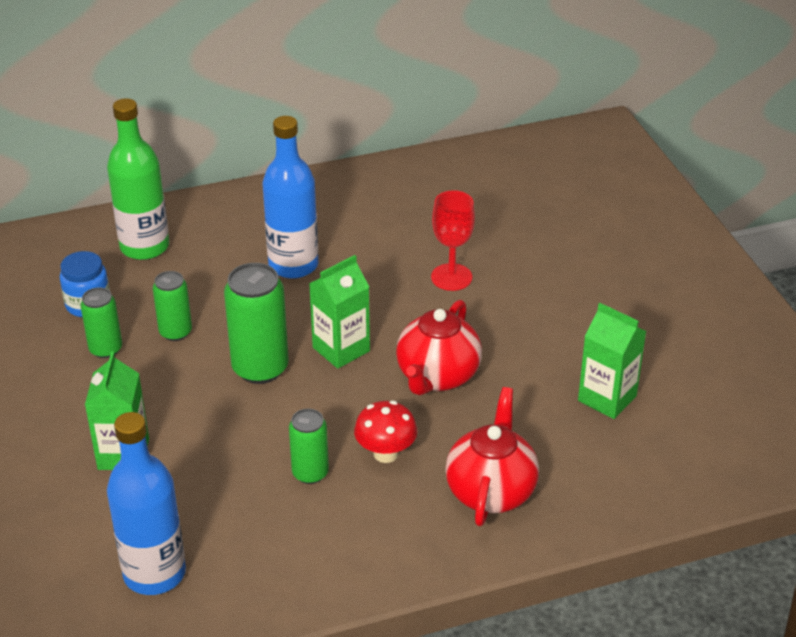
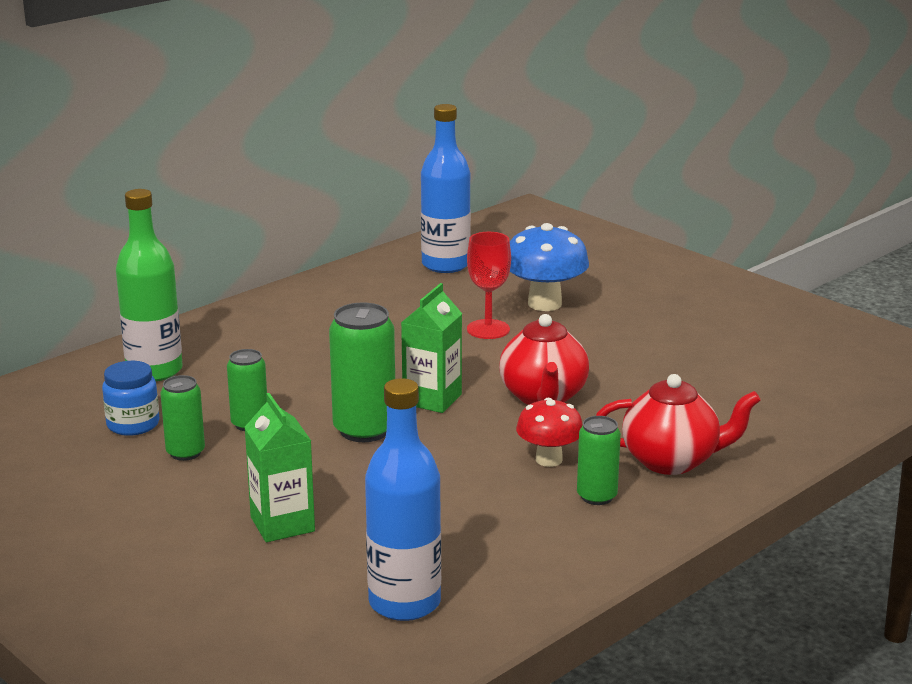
camera: 25 degrees left, 15 degrees down
blue bottle [263,116,319,279] -> blue bottle moved to [421,104,471,273]
green can [289,409,329,484] -> green can moved to [577,416,621,505]
red teapot [445,387,539,526] -> red teapot turned 105 degrees clockwise [596,374,761,475]
green carton [578,303,646,419] -> none
none -> blue mushroom [510,223,589,311]

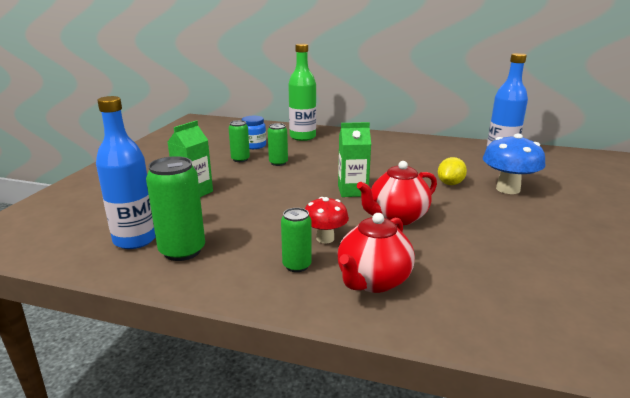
camera: 60 degrees right, 0 degrees up
green can [329,302,395,442] -> green can moved to [146,156,205,261]
red goblet [467,232,511,339] -> yellow lemon [438,157,467,185]
red teapot [596,374,761,475] -> red teapot turned 60 degrees clockwise [338,213,415,293]

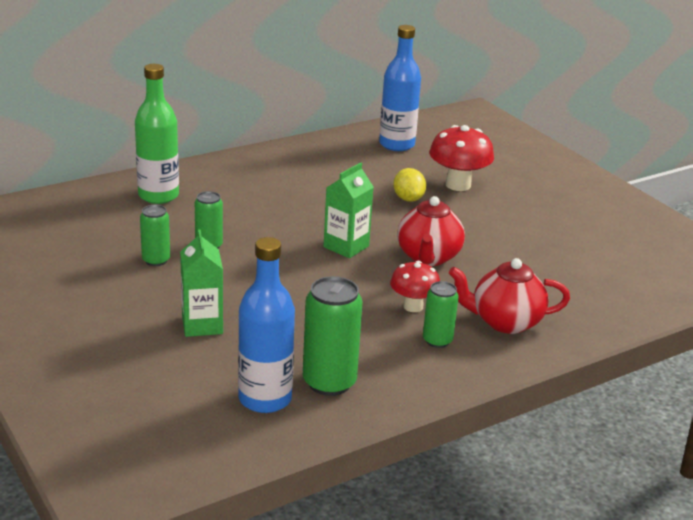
camera: 50 degrees left, 5 degrees up
blue jar [242,116,266,149] -> none
red teapot [338,213,415,293] -> red teapot turned 105 degrees clockwise [449,258,570,334]
blue mushroom [483,133,545,194] -> red mushroom [429,125,494,191]

